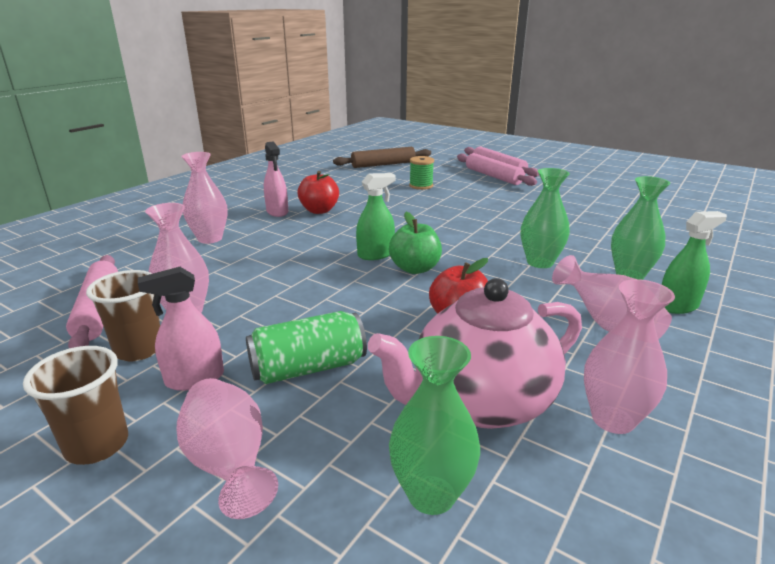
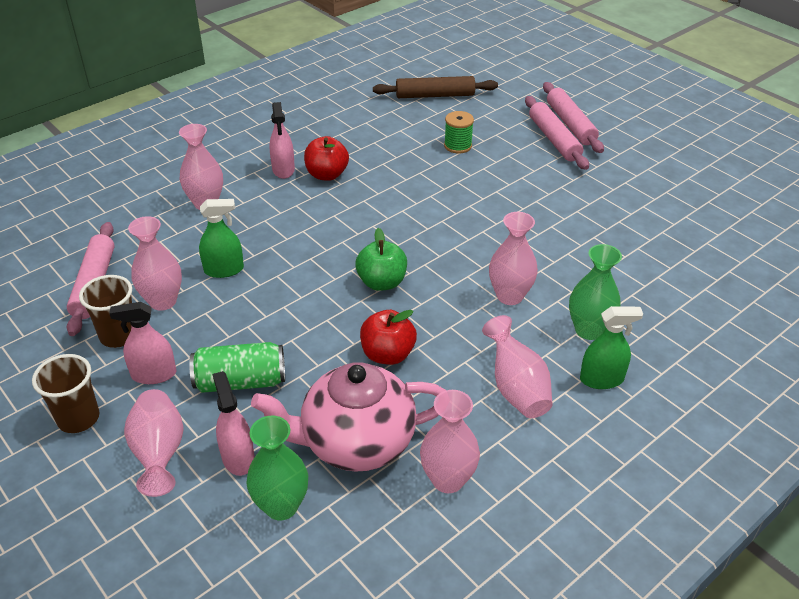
camera: 15 degrees right, 15 degrees up
green spray bottle [356,173,396,260] -> green spray bottle moved to [199,199,244,278]
green vase [521,168,570,268] -> pink vase [489,212,538,305]
none -> pink spray bottle [213,371,255,476]

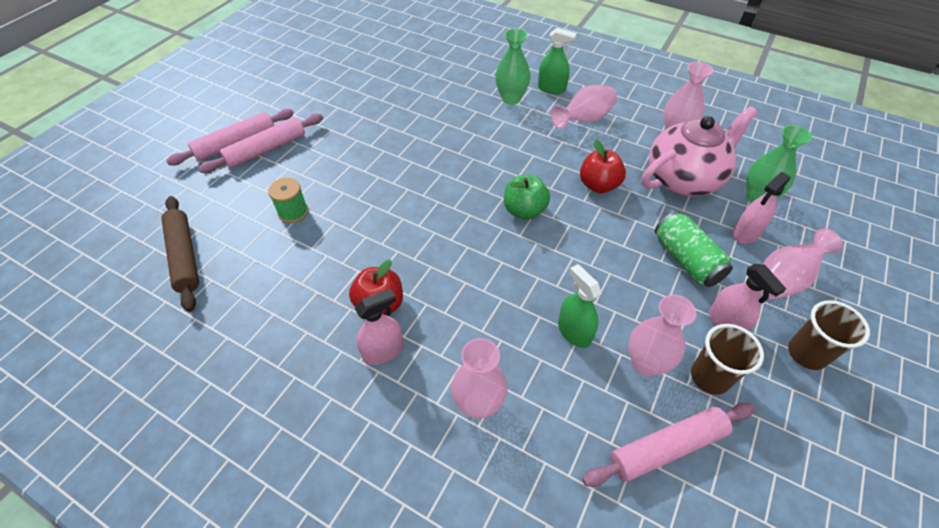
camera: 110 degrees left, 10 degrees up
pink teapot [251,362,446,472] -> pink teapot turned 90 degrees counterclockwise [641,106,758,196]
pink vase [489,212,538,305] -> none
green spray bottle [580,306,643,389] -> green spray bottle turned 135 degrees clockwise [538,28,577,94]

